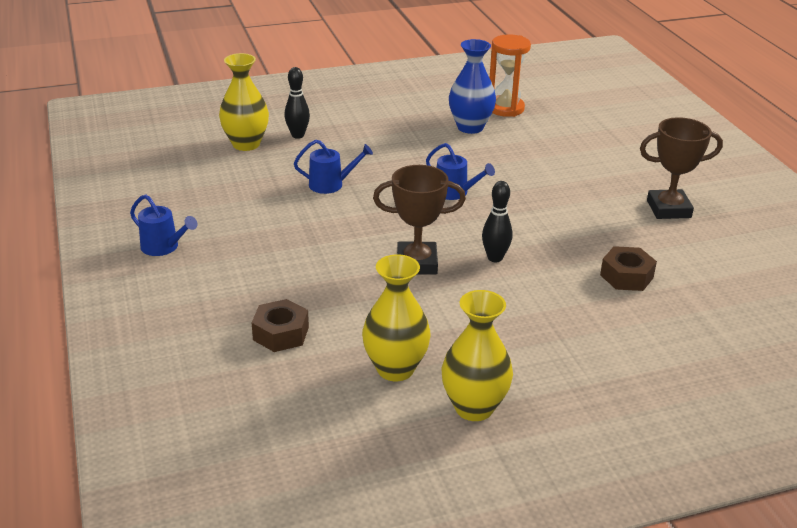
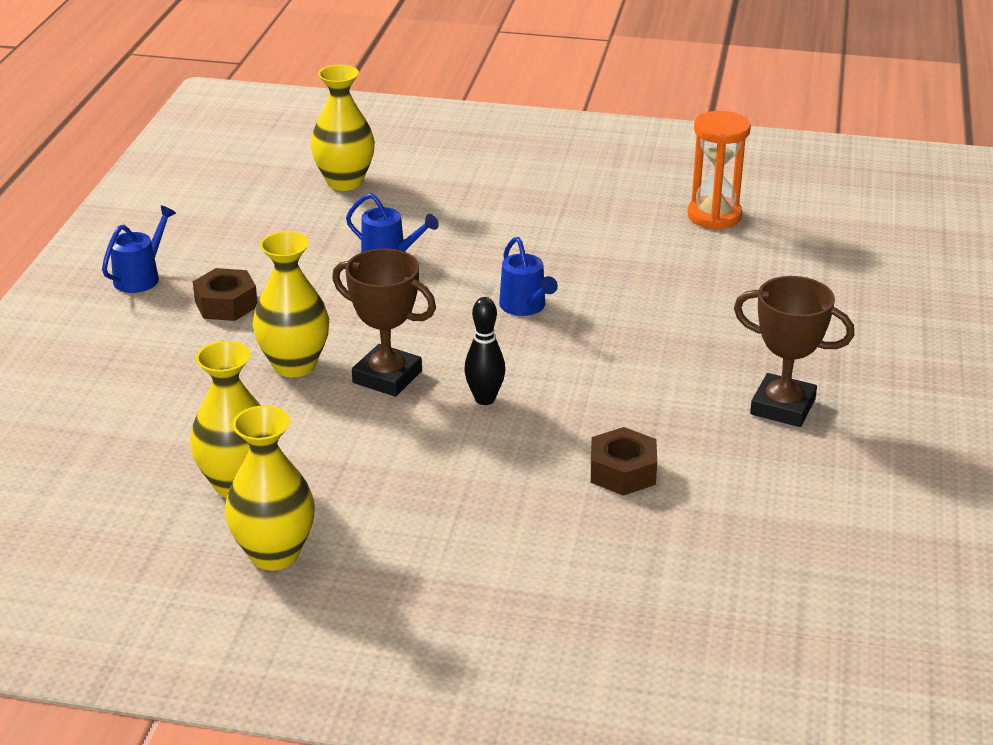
camera: 30 degrees right, 0 degrees up
blue watering can [130,194,197,256] -> blue watering can turned 120 degrees counterclockwise [102,205,176,293]
brown nut [252,299,309,352] -> brown nut moved to [193,268,258,321]
black bowling pin [285,67,310,139] -> none
blue vase [449,39,496,134] -> none
none -> yellow vase [252,231,329,377]

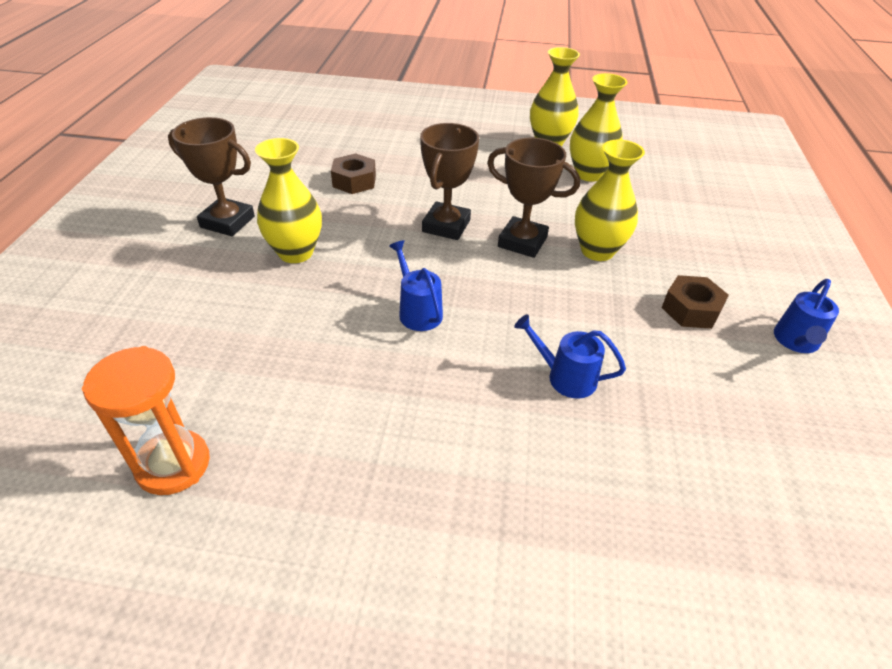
camera: 175 degrees right, 10 degrees up
yellow vase [310,65,375,191] -> yellow vase moved to [255,138,322,263]
black bowling pin [464,297,505,405] -> brown trophy [420,123,479,240]

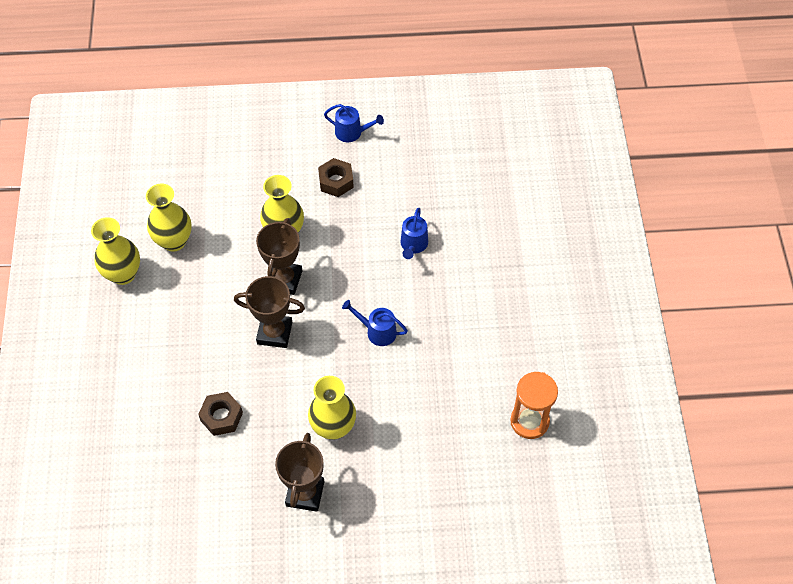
camera: 100 degrees left, 15 degrees up
blue watering can [389,240,443,331] -> blue watering can turned 60 degrees clockwise [342,300,408,346]

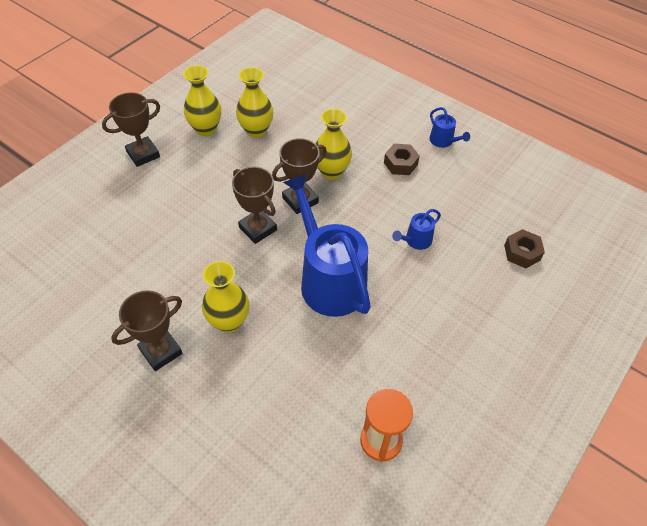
camera: 40 degrees right, 5 degrees down
brown nut [198,392,243,436] -> brown nut moved to [504,229,545,268]
blue watering can [342,300,408,346] -> blue watering can [283,174,371,317], size x2.33
none -> brown trophy [102,92,160,167]

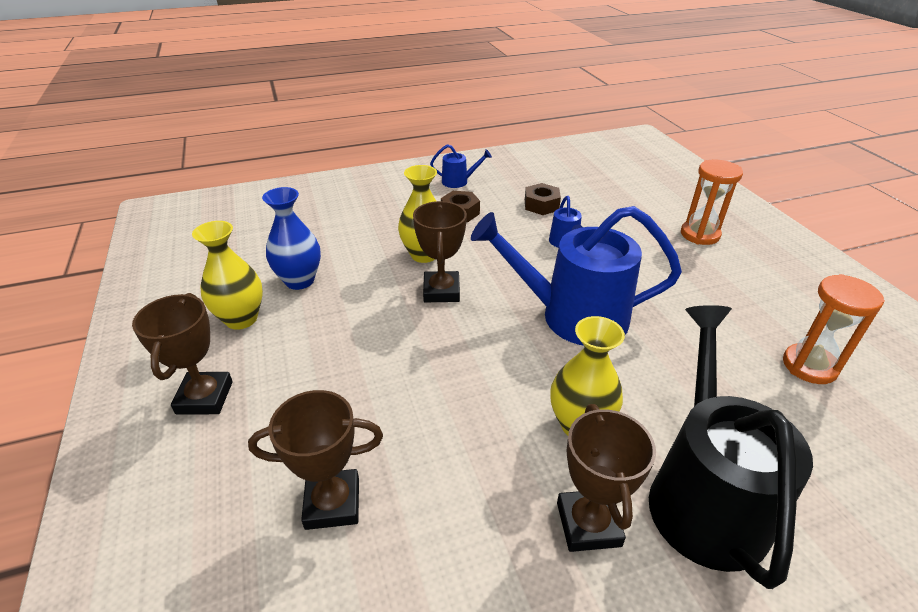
camera: 55 degrees left, 15 degrees down
brown trophy [232,167,277,244] -> brown trophy moved to [248,390,383,530]
yellow vase [236,67,273,138] -> blue vase [262,187,321,290]
brown nut [504,229,545,268] -> brown nut moved to [525,183,561,215]
none -> black watering can [649,305,813,589]
none -> orange hourglass [681,159,743,245]

